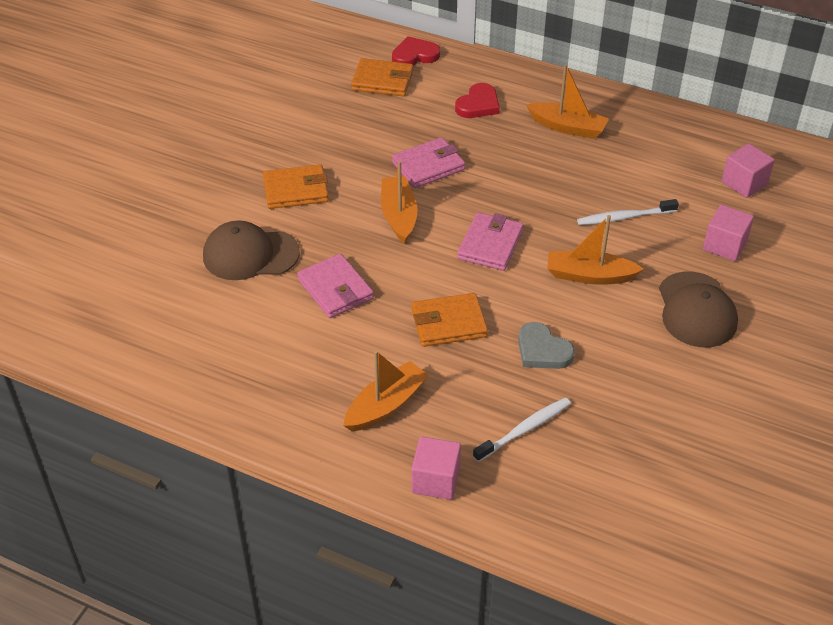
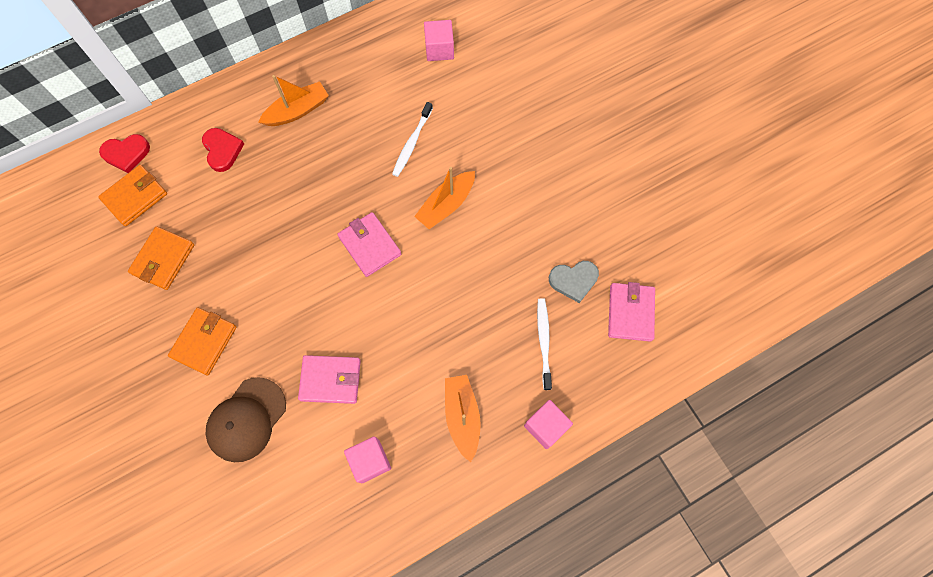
camera: 55 degrees left, 25 degrees up
orange boat [381,161,418,244] -> none
red heart [392,36,440,66] -> red heart turned 120 degrees counterclockwise [99,134,150,173]
pink wallet [392,137,465,188] -> pink wallet moved to [608,282,655,342]
orange wallet [412,293,488,347] -> orange wallet moved to [128,226,194,290]
grey heart [518,322,575,369] -> grey heart moved to [549,261,599,303]
brown cap [659,271,738,348] -> none
pink cube [703,205,754,261] -> pink cube moved to [344,436,391,483]

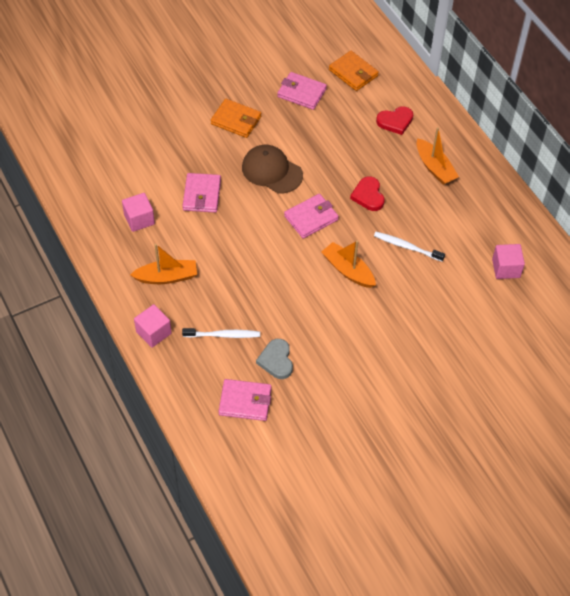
camera: 90 degrees right, 15 degrees down
red heart [99,134,150,173] -> red heart moved to [350,176,385,211]
orange wallet [128,226,194,290] -> pink wallet [277,72,327,110]
brown cap [206,377,286,462] -> brown cap moved to [242,145,303,193]

